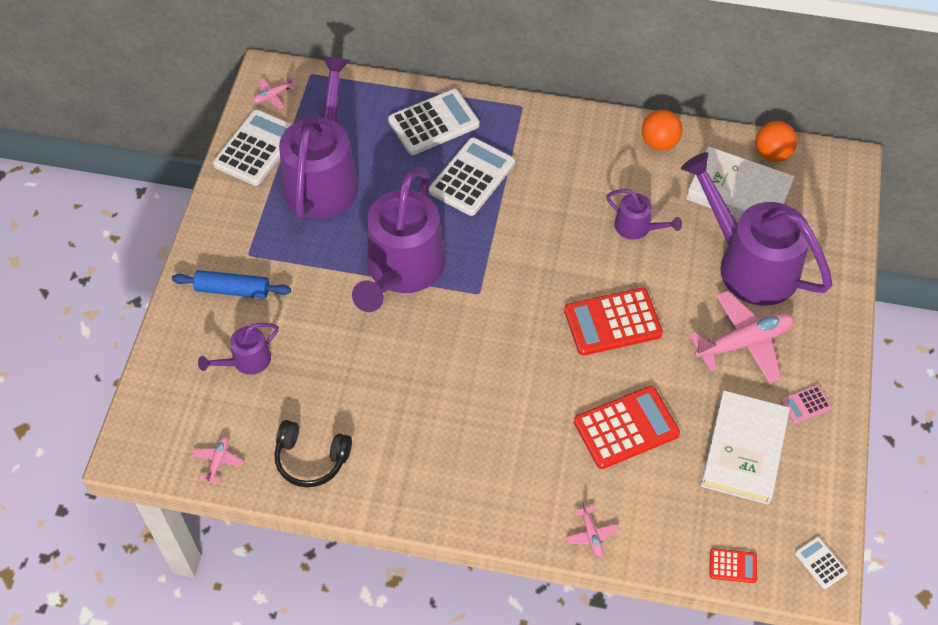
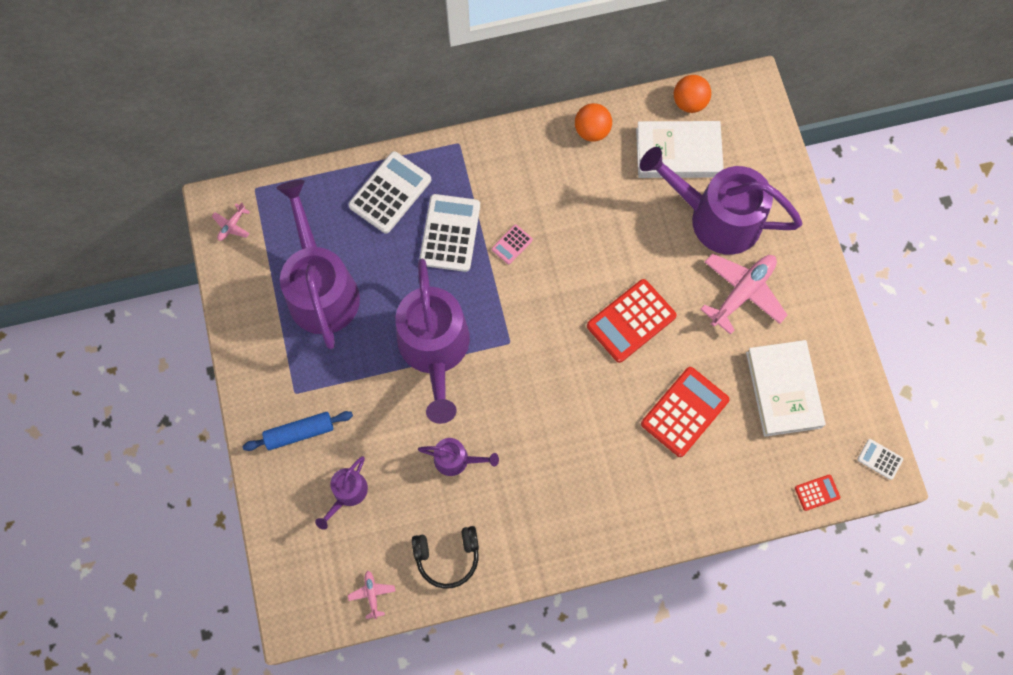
camera: 25 degrees left, 15 degrees up
white calculator [213,110,292,186] -> none
pink plane [565,502,619,557] -> none
purple watering can [606,189,682,240] -> purple watering can moved to [418,438,499,476]
pink calculator [781,385,832,424] -> pink calculator moved to [492,224,533,264]

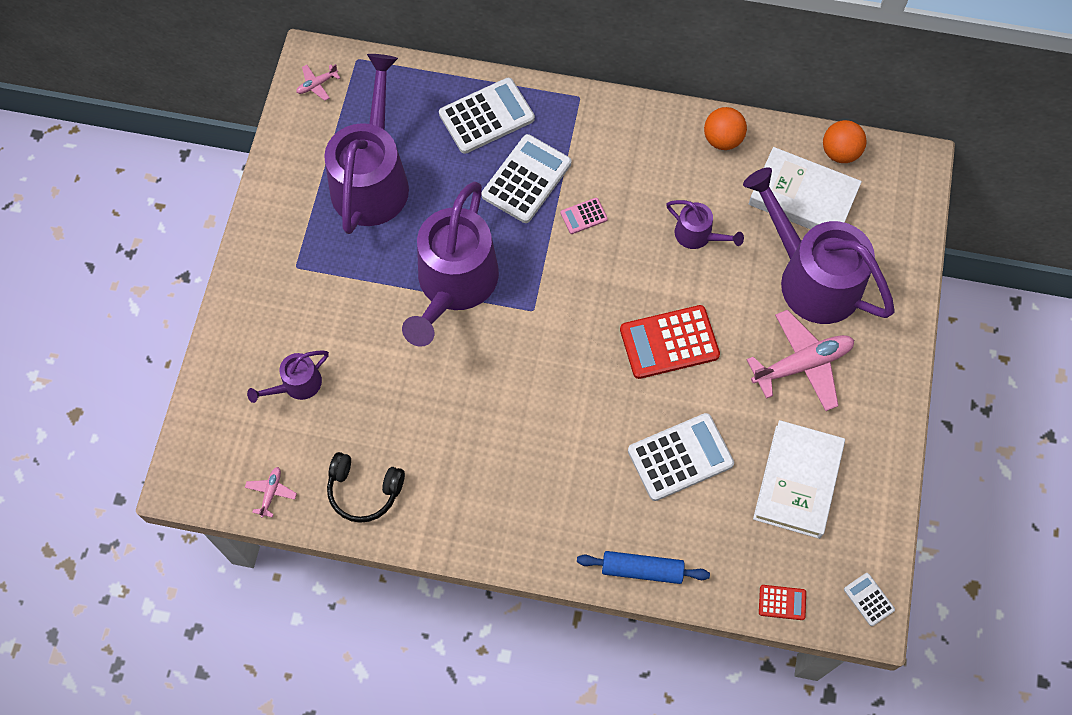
camera: 25 degrees right, 5 degrees down
blue rolling pin [243,411,353,451] -> blue rolling pin moved to [577,551,710,584]
purple watering can [418,438,499,476] -> purple watering can moved to [666,200,744,249]
red calculator [641,367,730,457] -> white calculator [628,413,734,501]

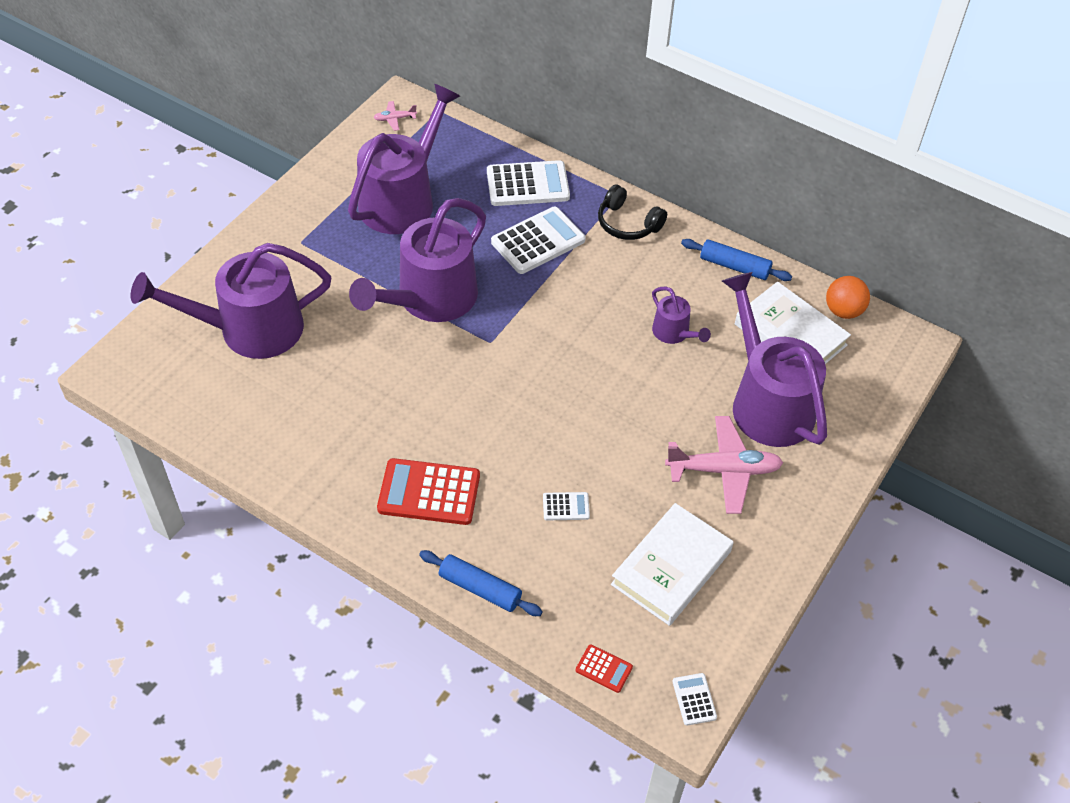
camera: 20 degrees right, 15 degrees down
pink plane [245,467,297,518] -> none
purple watering can [247,350,329,403] -> purple watering can [131,243,331,359], size x2.17
black headphones [327,452,405,523] -> black headphones moved to [598,185,667,240]
pink calculator [561,198,608,234] -> none
red calculator [620,305,720,379] -> red calculator moved to [377,458,480,525]
white calculator [628,413,734,501] -> white calculator [543,492,590,520], size x0.48
orange ball [704,107,747,150] -> blue rolling pin [681,239,792,281]

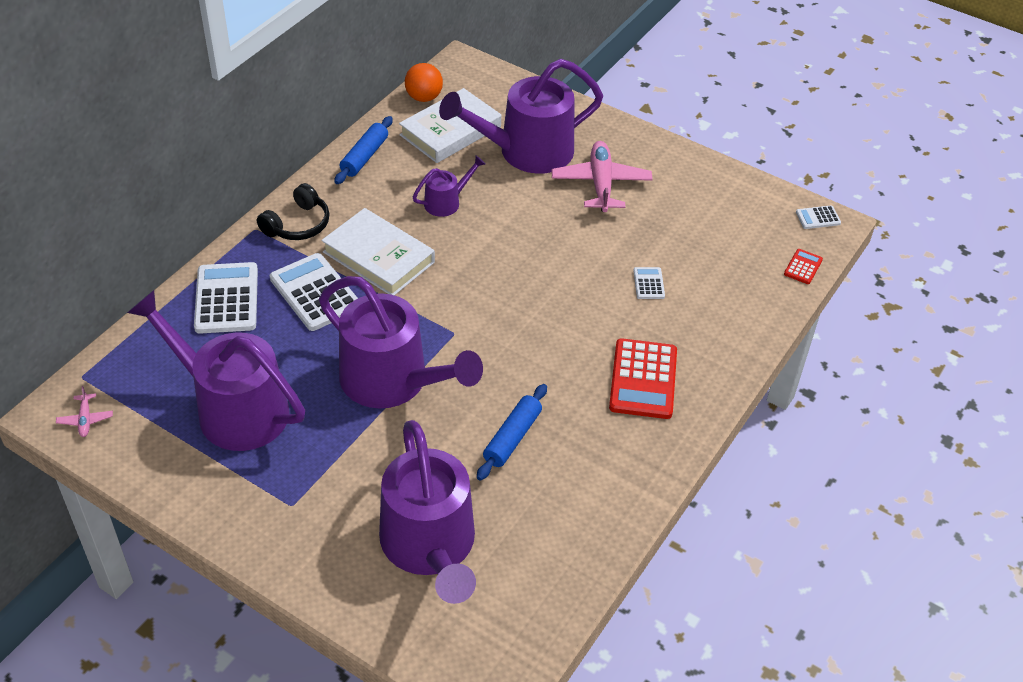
camera: 90 degrees left, 5 degrees down
blue rolling pin [419,550,543,616] -> blue rolling pin moved to [477,384,547,481]
white book [611,503,734,626] -> white book moved to [321,208,435,295]

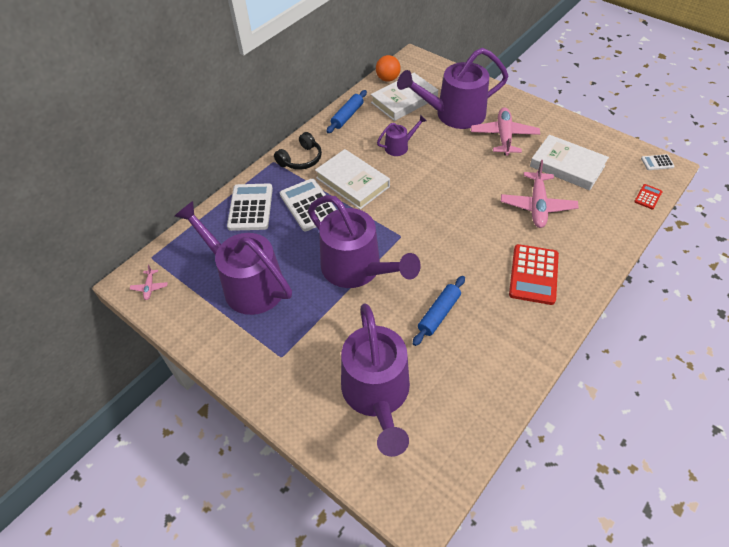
camera: 10 degrees right, 5 degrees up
white calculator [633,267,665,299] -> pink plane [501,160,579,228]
none -> white book [530,135,609,191]

